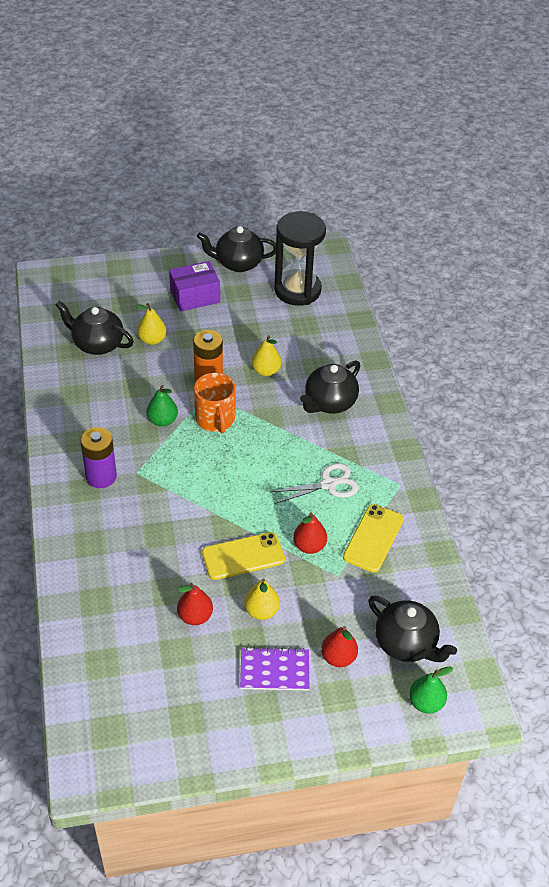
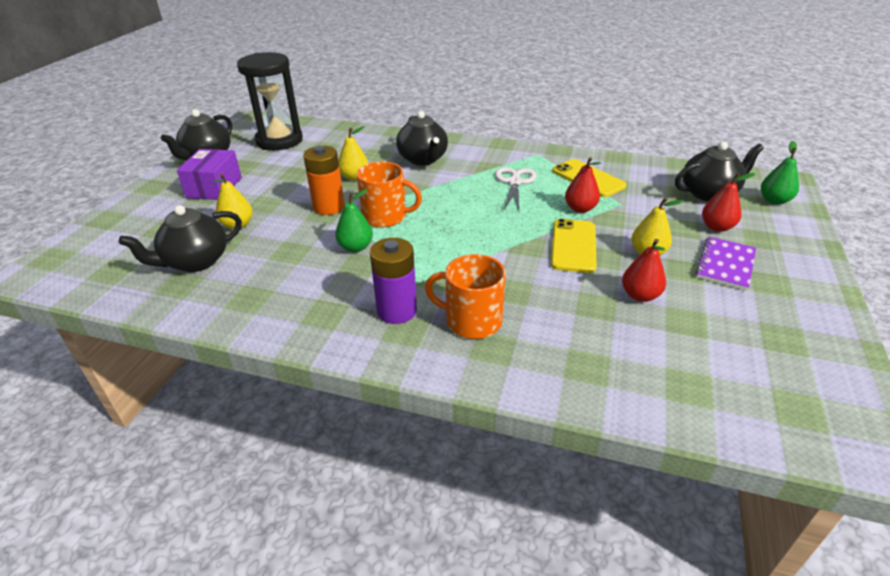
camera: 60 degrees left, 10 degrees down
none -> orange mug [425,254,506,339]

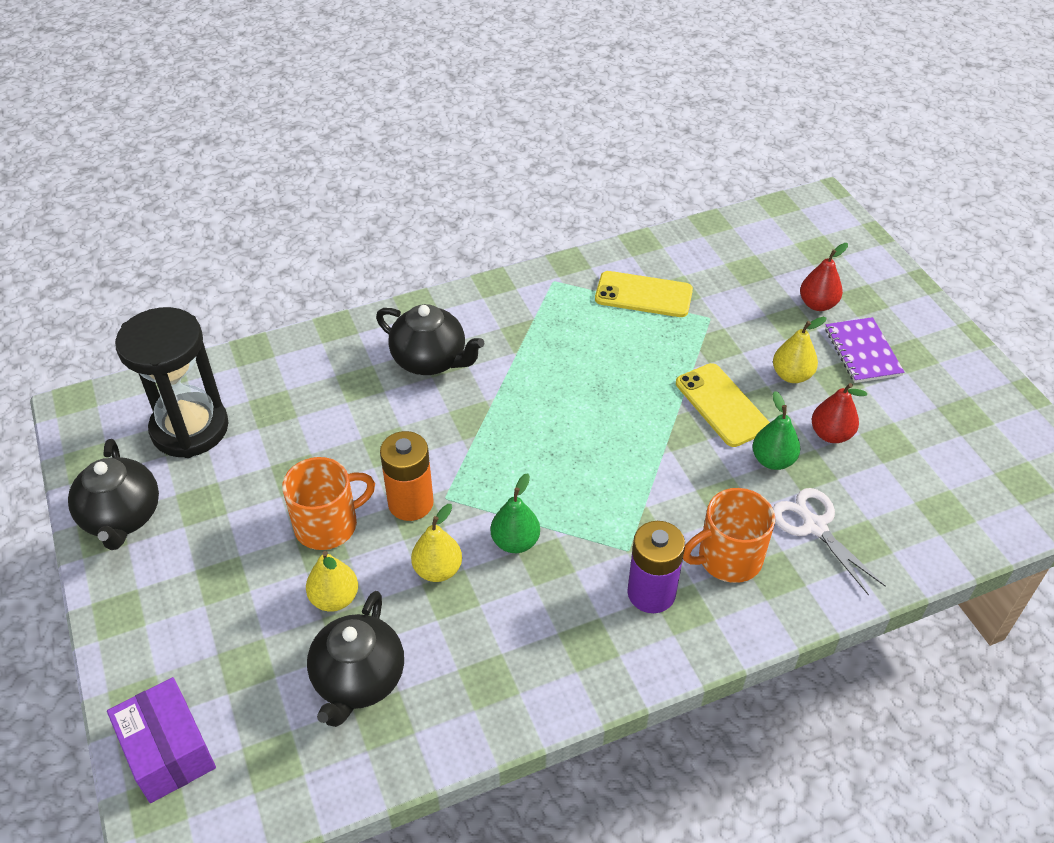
camera: 40 degrees left, 10 degrees up
purple box [177,149,242,200] -> purple box moved to [107,677,216,803]
yellow pear [338,126,368,181] -> yellow pear moved to [411,504,462,582]
orange mug [357,161,422,228] -> orange mug moved to [282,457,375,550]
white scissors [495,167,537,211] -> white scissors moved to [773,488,886,596]
red pear [565,157,602,213] -> none
black teapot [675,142,764,201] -> none
green pear [761,141,799,205] -> green pear moved to [752,391,801,470]

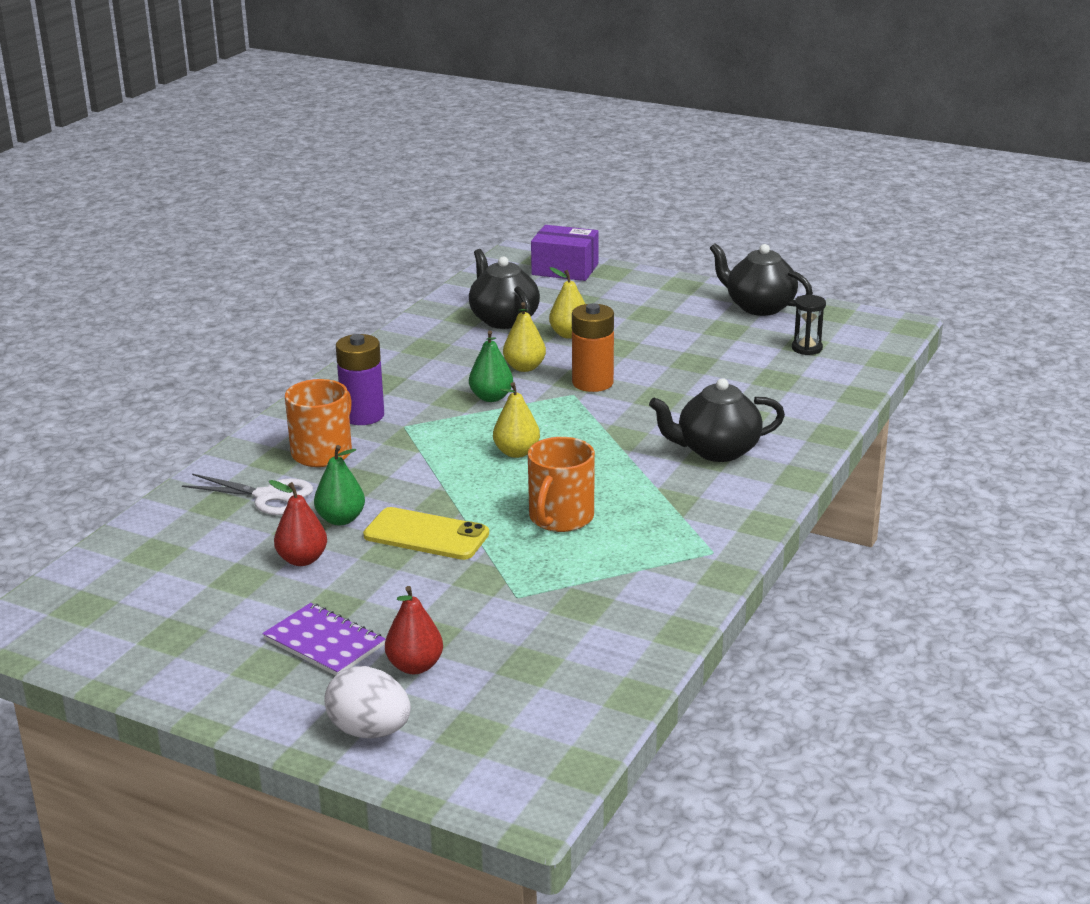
camera: 140 degrees right, 20 degrees down
black hourglass [115,307,229,458] -> black hourglass [792,295,826,355], size x0.43
orange mug [282,457,375,550] -> orange mug moved to [528,437,595,532]
yellow phone [595,271,693,317] -> none
yellow pear [773,317,826,383] -> yellow pear moved to [493,382,540,458]
none -> white egg [324,666,411,738]

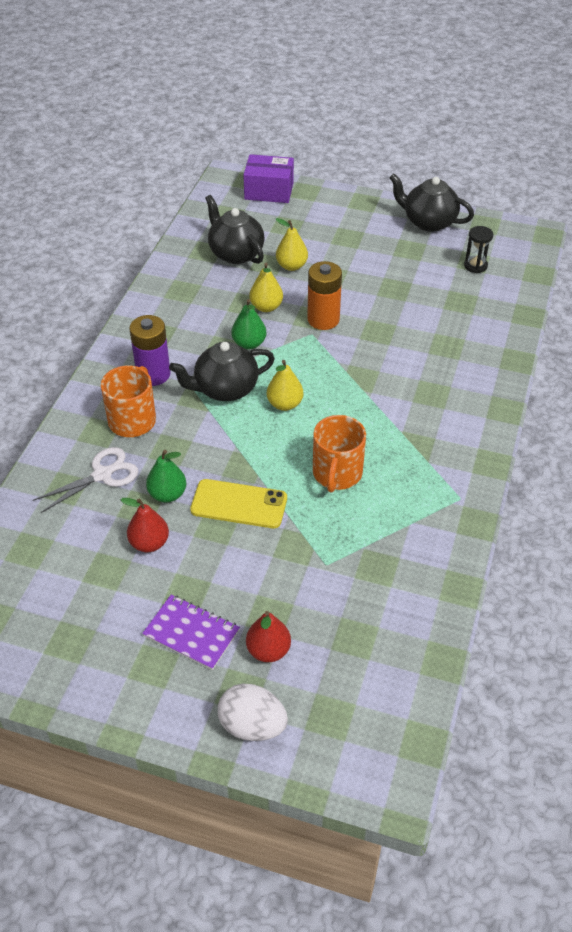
camera: 10 degrees left, 20 degrees up
white scissors [182,474,313,515] -> white scissors turned 45 degrees counterclockwise [33,447,139,513]
black teapot [649,378,785,462] -> black teapot moved to [169,341,275,401]

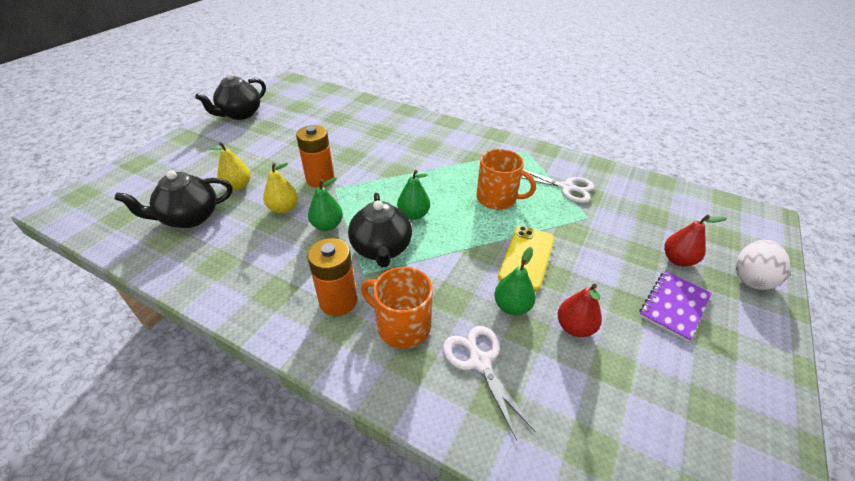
camera: 80 degrees left, 5 degrees down
purple battery [129,315,170,386] -> orange battery [307,238,357,316]
purple box [243,154,294,203] -> none
yellow pear [267,360,303,411] -> green pear [397,170,430,220]
black hourglass [464,226,493,273] -> none
none -> white scissors [521,170,595,203]

